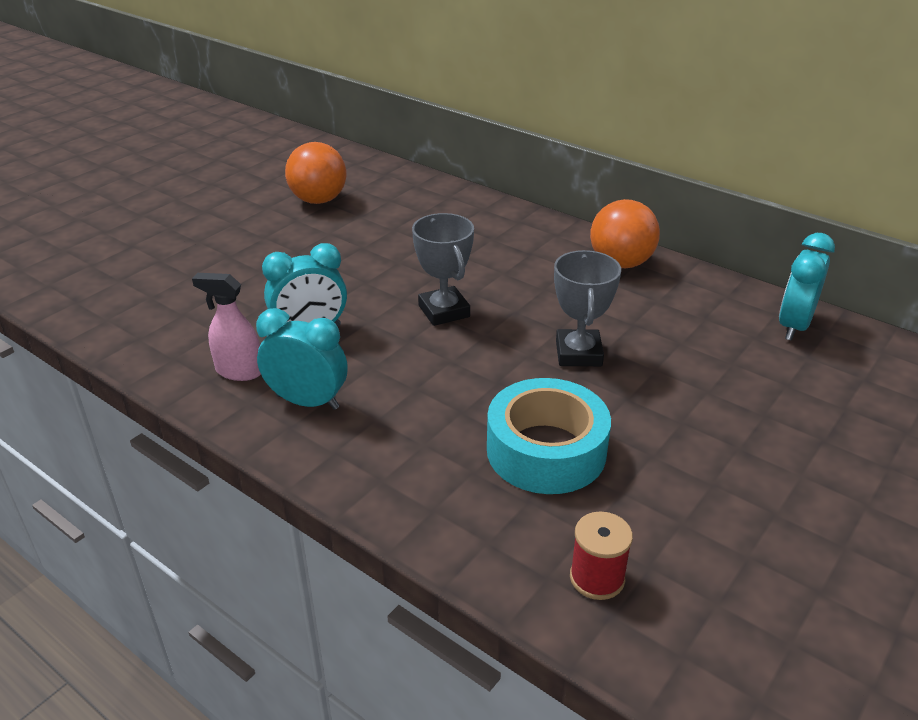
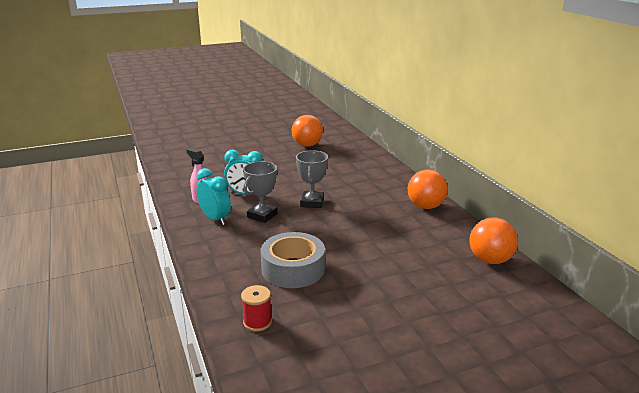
camera: 30 degrees right, 10 degrees down
turquoise tape [487,378,611,494] -> grey tape [261,232,325,288]
grey trophy [554,250,621,366] -> grey trophy moved to [243,161,278,223]
turquoise clock [779,233,835,341] -> orange ball [469,217,518,264]

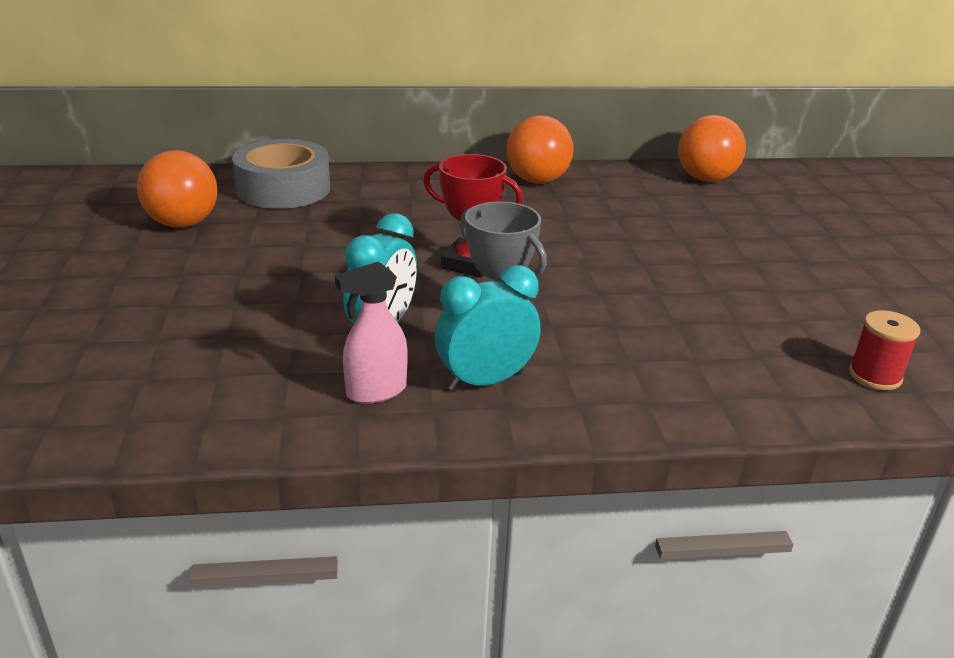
camera: 75 degrees left, 5 degrees up
grey tape [261,232,325,288] -> grey tape moved to [232,139,330,209]
grey trophy [296,150,328,208] -> red trophy [423,154,523,277]

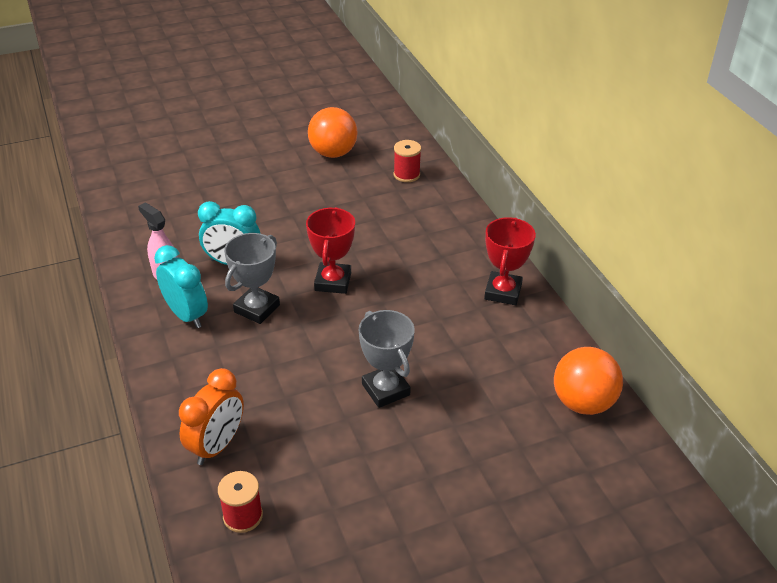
camera: 75 degrees right, 10 degrees up
grey tape [232,139,330,209] -> red spool [394,140,421,182]
orange ball [507,115,574,184] -> red trophy [484,217,536,305]
none -> orange clock [179,368,244,465]
none -> grey trophy [359,310,415,408]

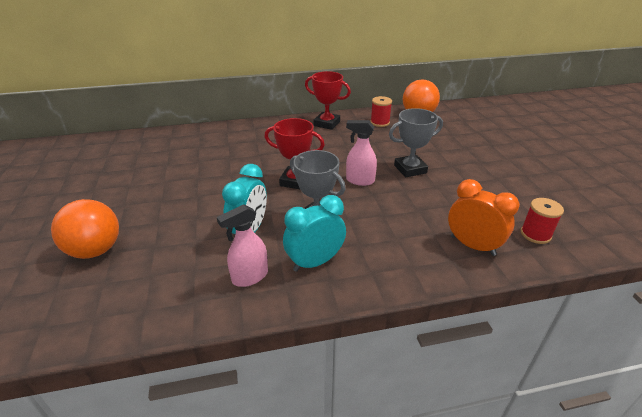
camera: 80 degrees left, 5 degrees down
orange ball [308,107,358,158] -> orange ball moved to [51,199,119,259]
red spool [394,140,421,182] -> red spool moved to [370,96,392,127]
none -> pink spray bottle [346,120,377,186]

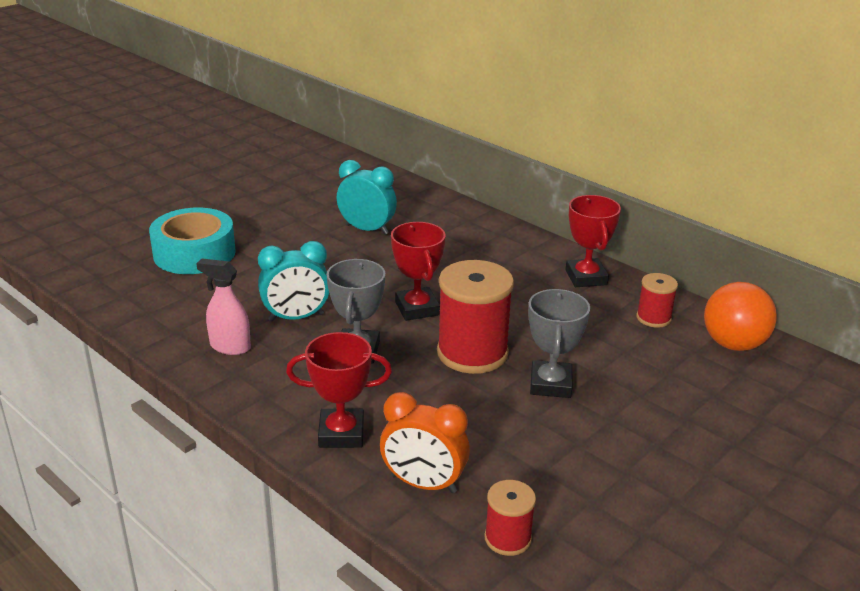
camera: 55 degrees right, 5 degrees down
orange ball [51,199,119,259] -> turquoise tape [149,208,236,274]
turquoise clock [283,195,346,272] -> turquoise clock moved to [337,160,397,235]
pink spray bottle [346,120,377,186] -> red spool [437,260,514,374]
grey trophy [389,108,443,177] -> grey trophy turned 60 degrees clockwise [528,289,590,398]
orange clock [448,179,520,256] -> orange clock turned 105 degrees clockwise [380,392,470,493]
none -> red trophy [286,332,392,448]

